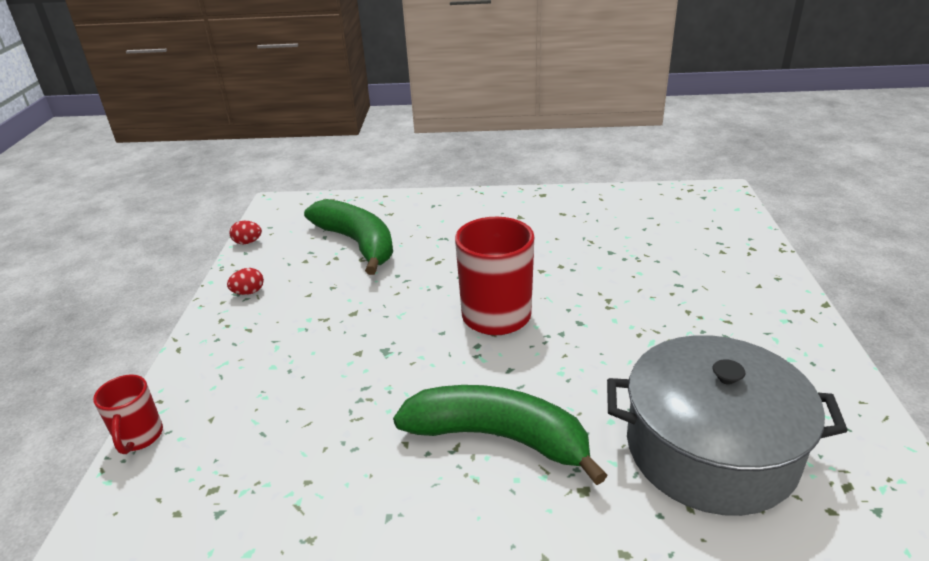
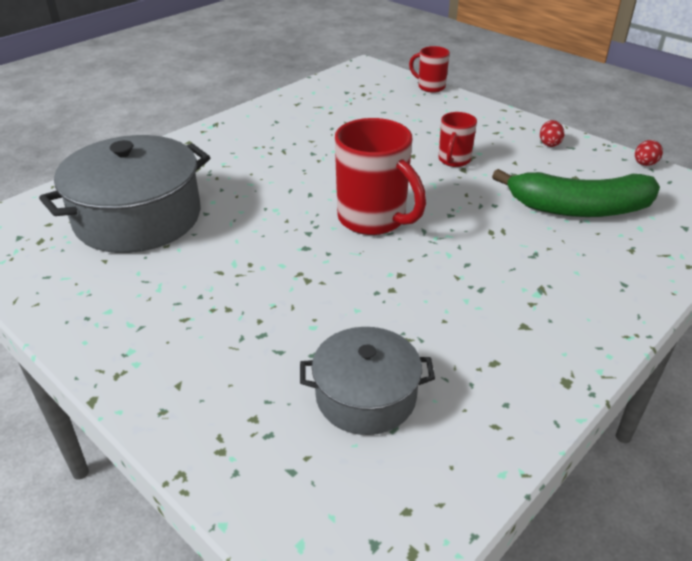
camera: 130 degrees right, 5 degrees up
green banana [393,385,607,485] -> none
none -> grey pot [300,327,435,435]
none -> red mug [439,112,477,167]

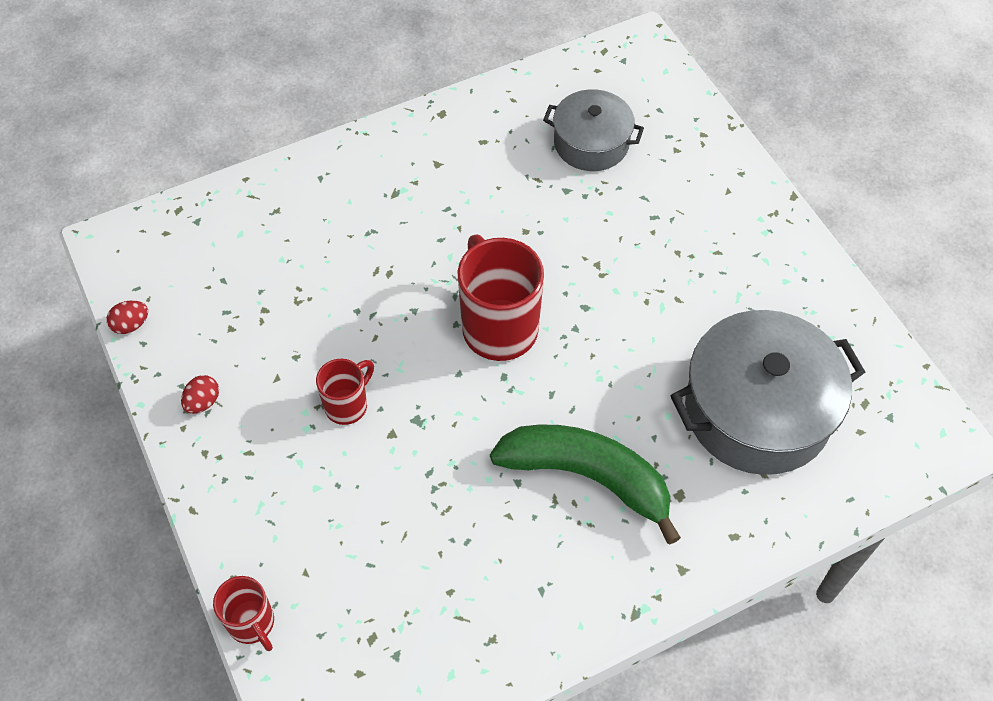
camera: 160 degrees left, 20 degrees up
green banana [492,169,660,217] -> green banana moved to [490,424,681,544]

